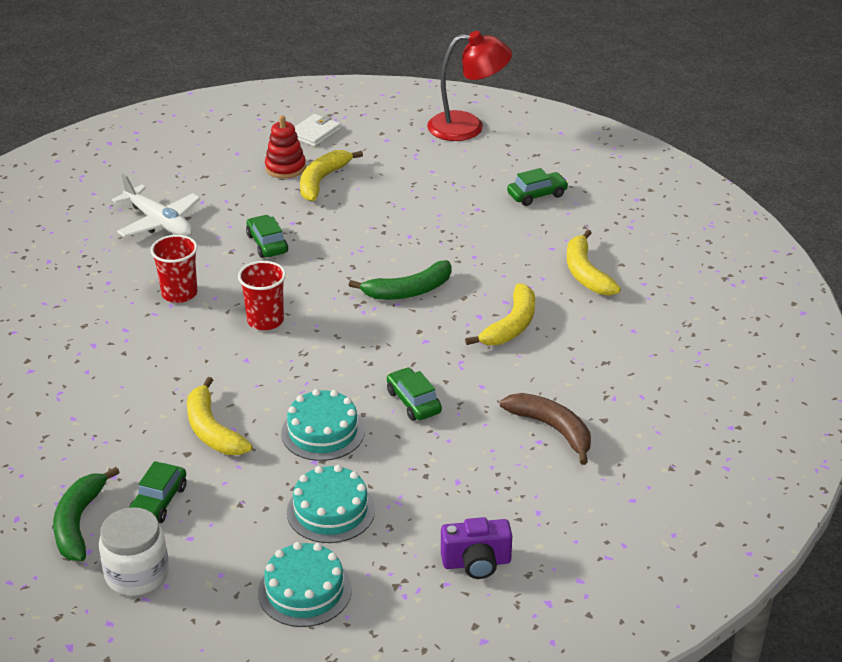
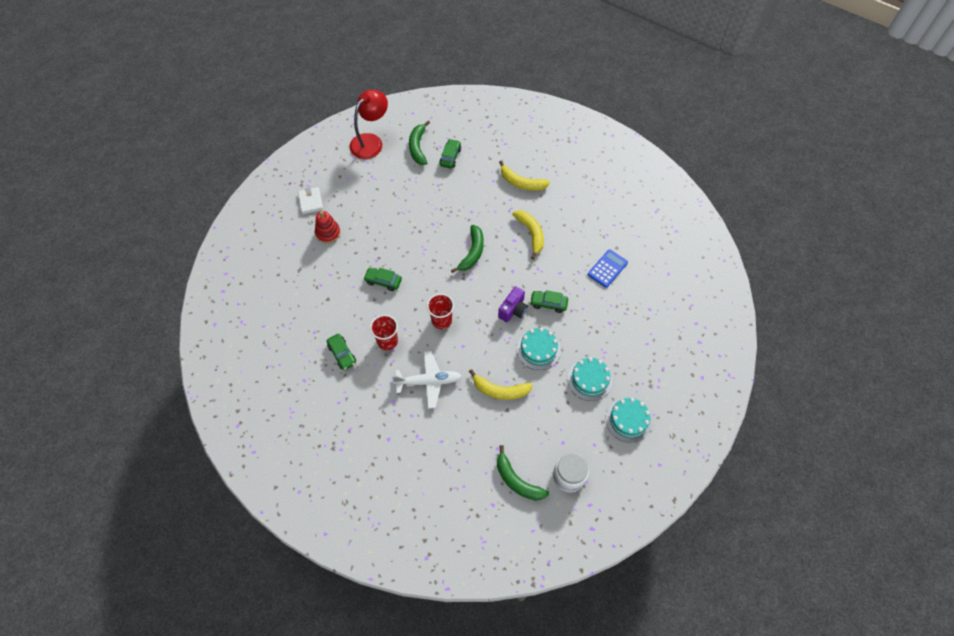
camera: 50 degrees left, 25 degrees up
white plane [112,174,200,237] -> white plane moved to [392,351,462,409]
green car [129,461,187,523] -> green car moved to [327,334,356,370]
yellow banana [300,150,363,201] -> none
purple camera [441,517,512,579] -> purple camera moved to [498,286,528,322]
brown banana [500,393,591,465] -> blue calculator [588,249,628,288]
none -> green banana [409,121,430,165]

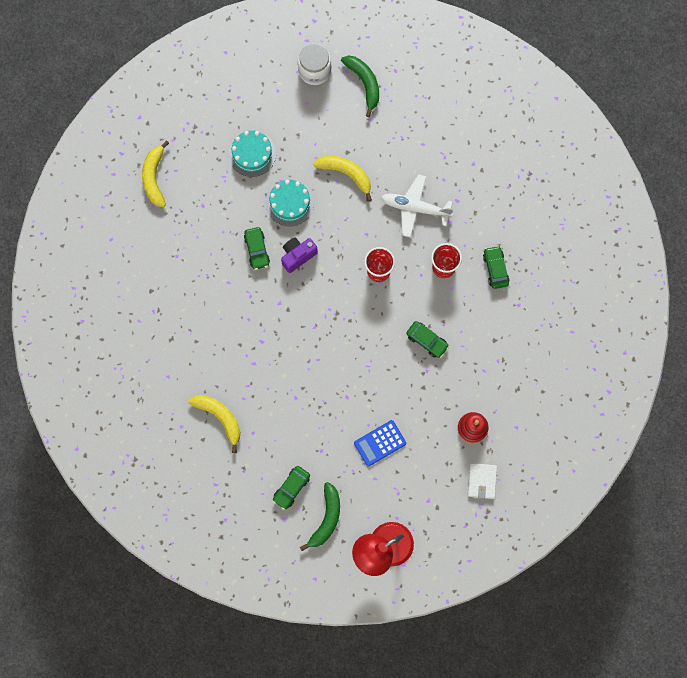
camera: 160 degrees left, 15 degrees up
green banana [451,225,484,273] -> none
yellow banana [512,210,544,260] -> yellow banana moved to [142,140,169,207]
green car [530,290,568,313] -> green car turned 45 degrees clockwise [244,227,270,270]
blue calculator [588,249,628,288] -> blue calculator moved to [354,420,406,467]
turquoise cake [606,398,652,443] -> none

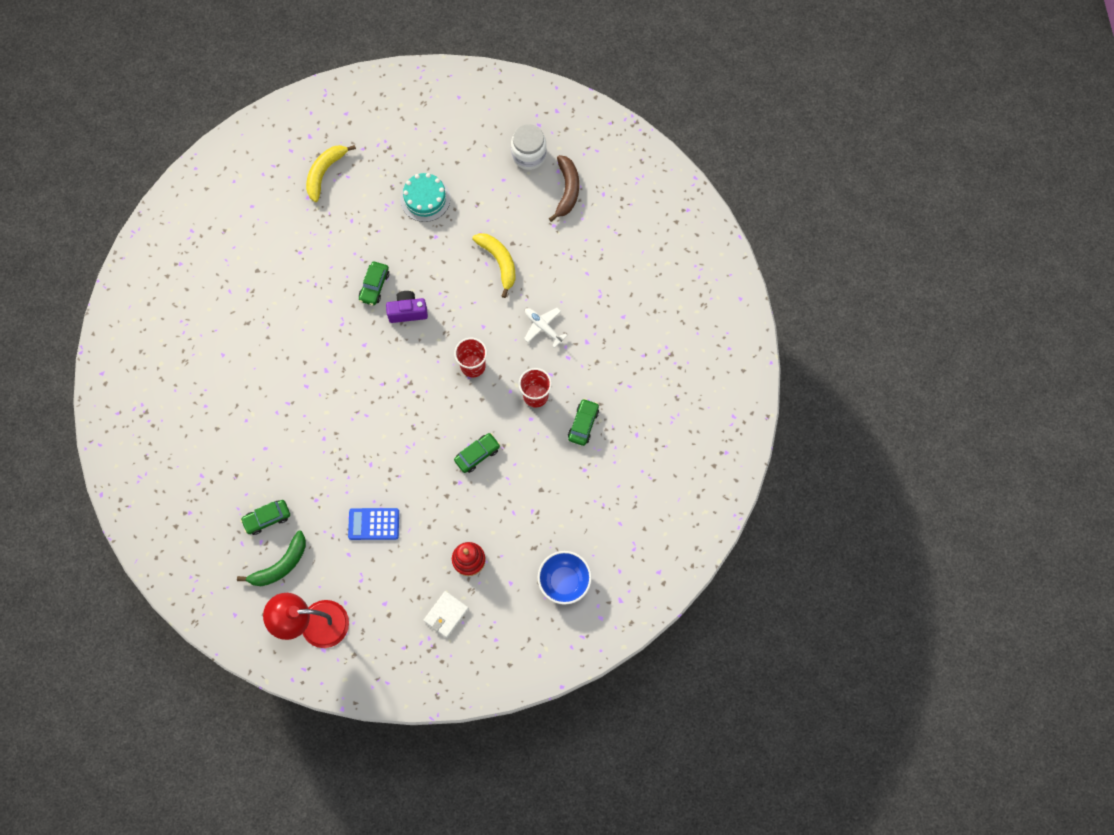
camera: 30 degrees right, 5 degrees down
yellow banana [188,395,240,453] -> none
turquoise cake [266,180,314,226] -> none
green banana [341,56,379,117] -> brown banana [549,155,579,222]
white plane [381,174,453,237] -> white plane [524,308,568,348], size x0.66
green car [406,321,449,358] -> green car turned 105 degrees counterclockwise [454,433,500,473]
none -> blue bowl [538,551,592,605]

